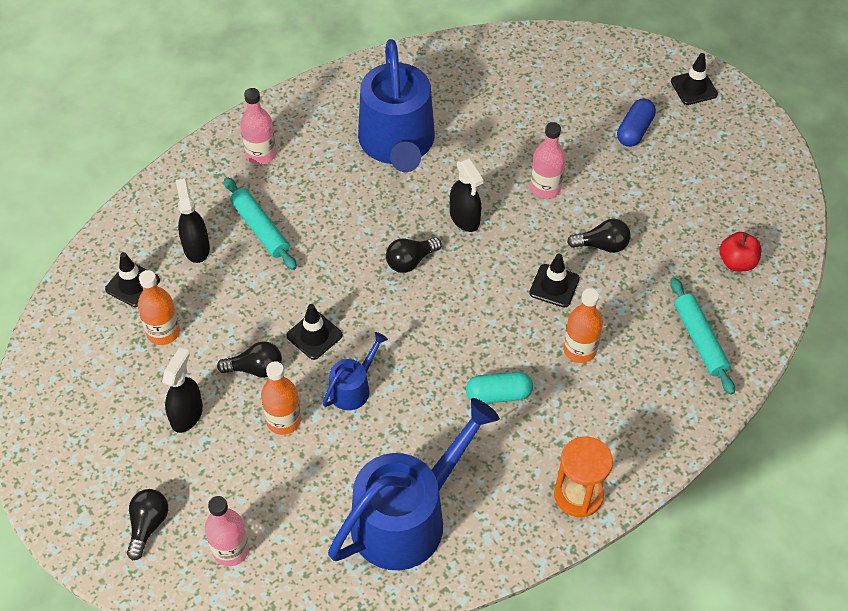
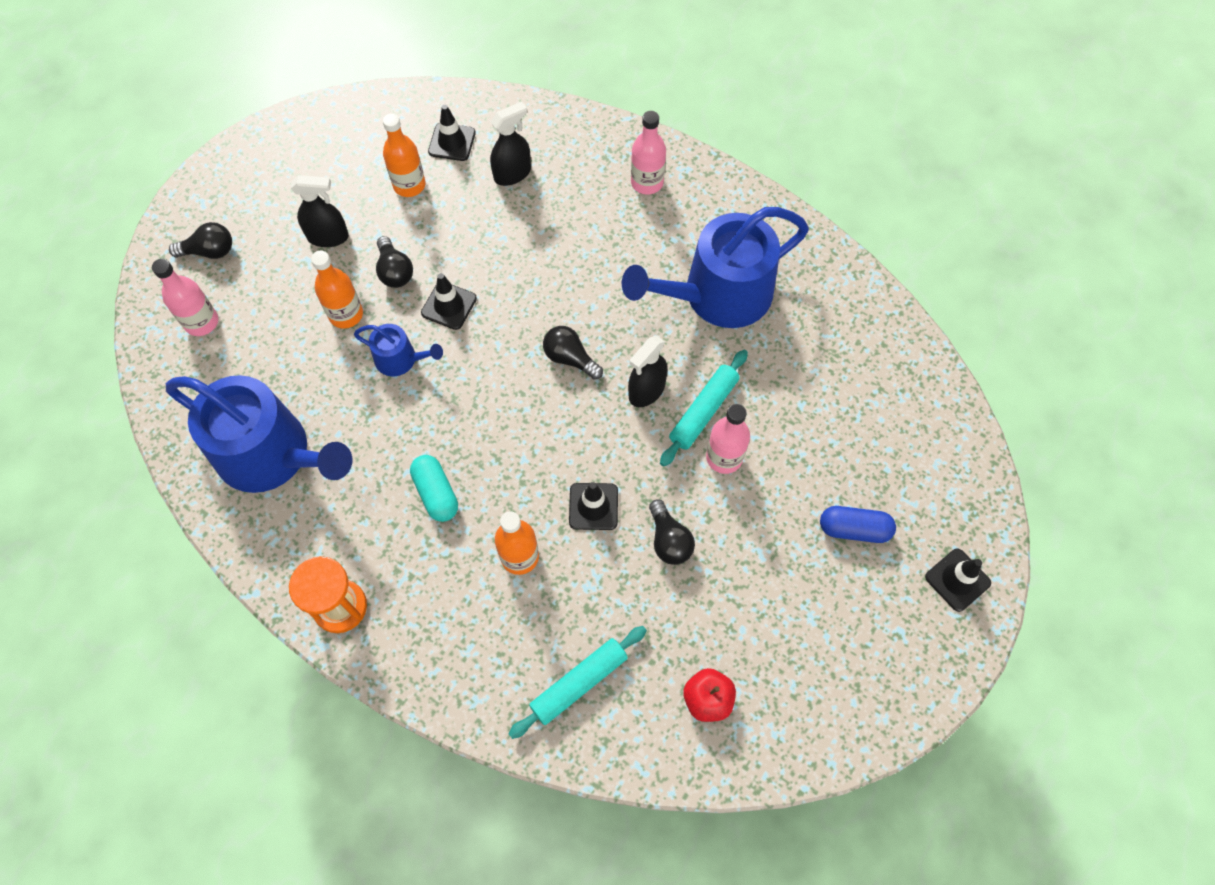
camera: 70 degrees right, 10 degrees up
turquoise rolling pin [224,177,297,270] -> turquoise rolling pin moved to [660,350,748,466]

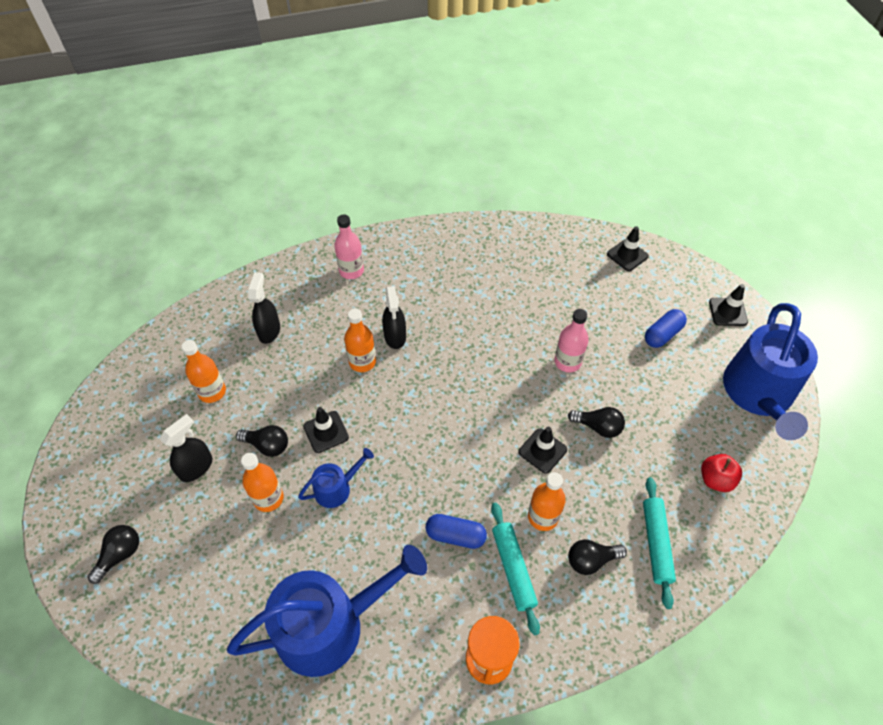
camera: 50 degrees left, 10 degrees down
pink bottle [152,259,218,336] -> none
turquoise capsule [410,455,458,522] -> blue capsule [425,514,487,549]
black traffic cone [428,105,476,161] -> black traffic cone moved to [607,226,649,271]
black light bulb [543,326,603,380] -> black light bulb moved to [568,539,627,575]
blue watering can [622,207,809,328] -> blue watering can moved to [723,303,818,440]
black spray bottle [628,336,668,407] -> black spray bottle moved to [382,286,406,349]
turquoise rolling pin [660,350,748,466] -> turquoise rolling pin moved to [491,502,540,635]
none -> orange bottle [344,309,376,372]

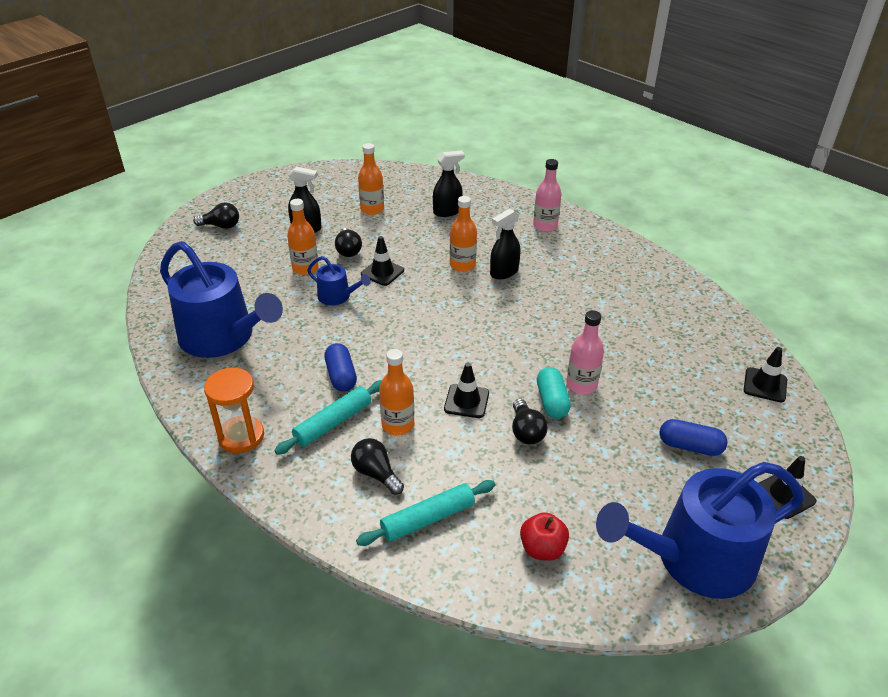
camera: 60 degrees right, 15 degrees down
none -> turquoise capsule [537,367,571,419]

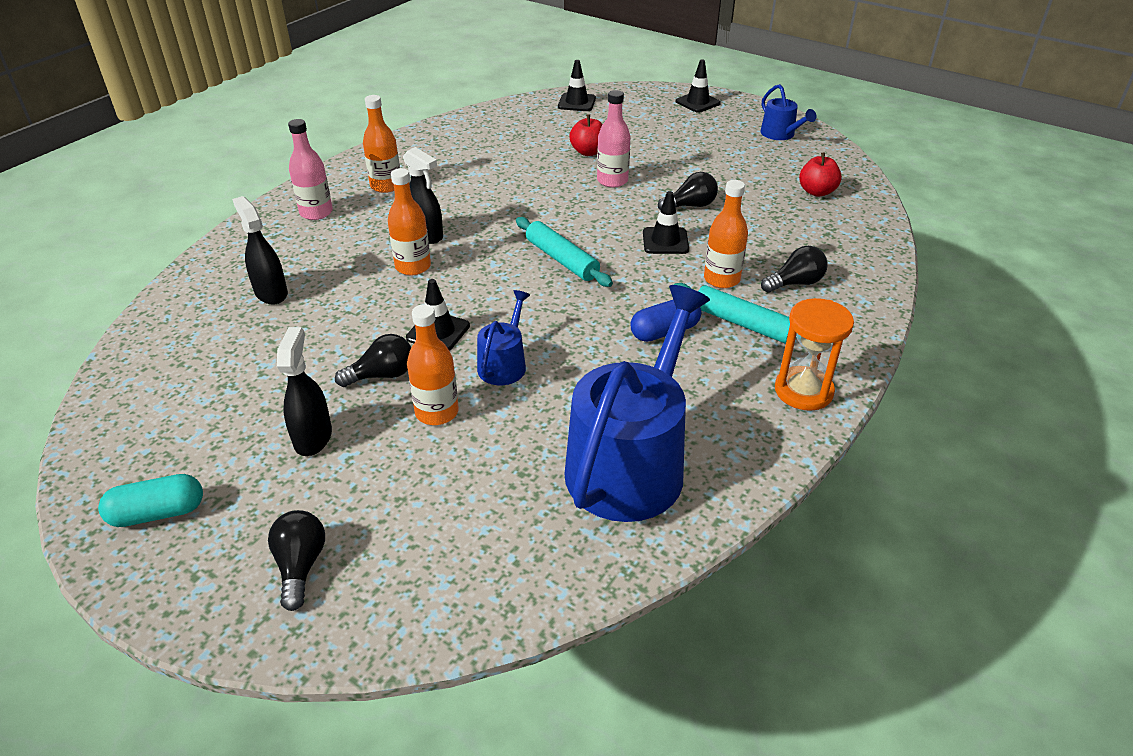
camera: 100 degrees left, 0 degrees up
black light bulb [351,438,404,495] -> black light bulb turned 150 degrees counterclockwise [761,246,828,293]
turquoise rolling pin [356,480,496,546] -> turquoise rolling pin moved to [516,217,613,287]
orange bottle [358,143,384,215] -> orange bottle moved to [363,95,400,193]
turquoise capsule [537,367,571,419] -> turquoise capsule moved to [98,474,203,527]
blue watering can [596,462,804,599] -> blue watering can [760,84,817,140], size x0.46
blue capsule [660,419,728,456] -> none
none -> red apple [569,114,603,156]

